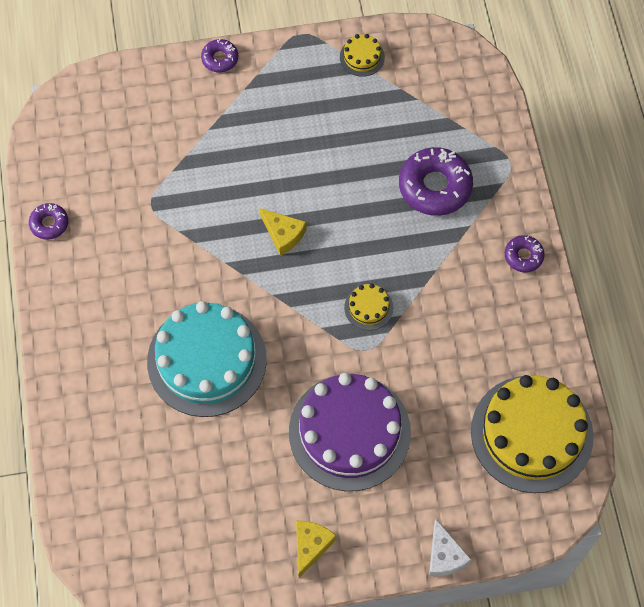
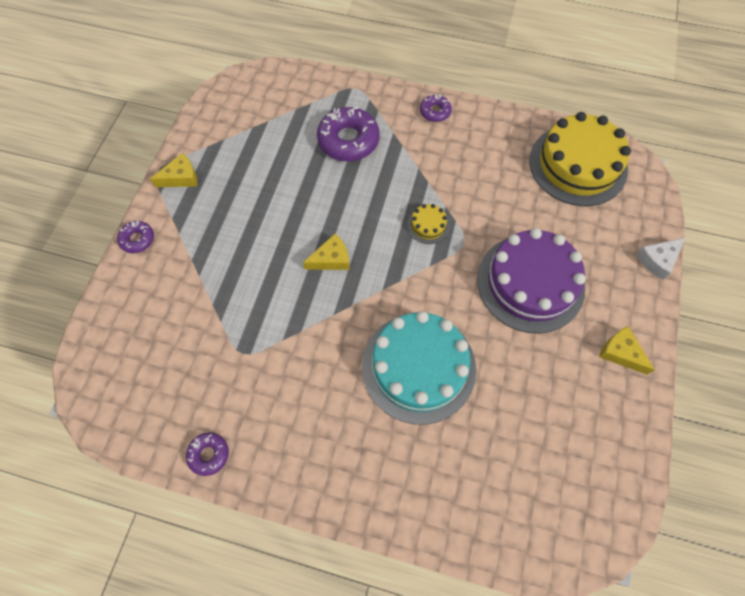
camera: 65 degrees left, 0 degrees up
yellow cake [340,34,385,77] -> none
white cheese [429,519,472,576] -> white cheese turned 135 degrees clockwise [636,238,685,280]
none -> yellow cheese [150,153,197,187]

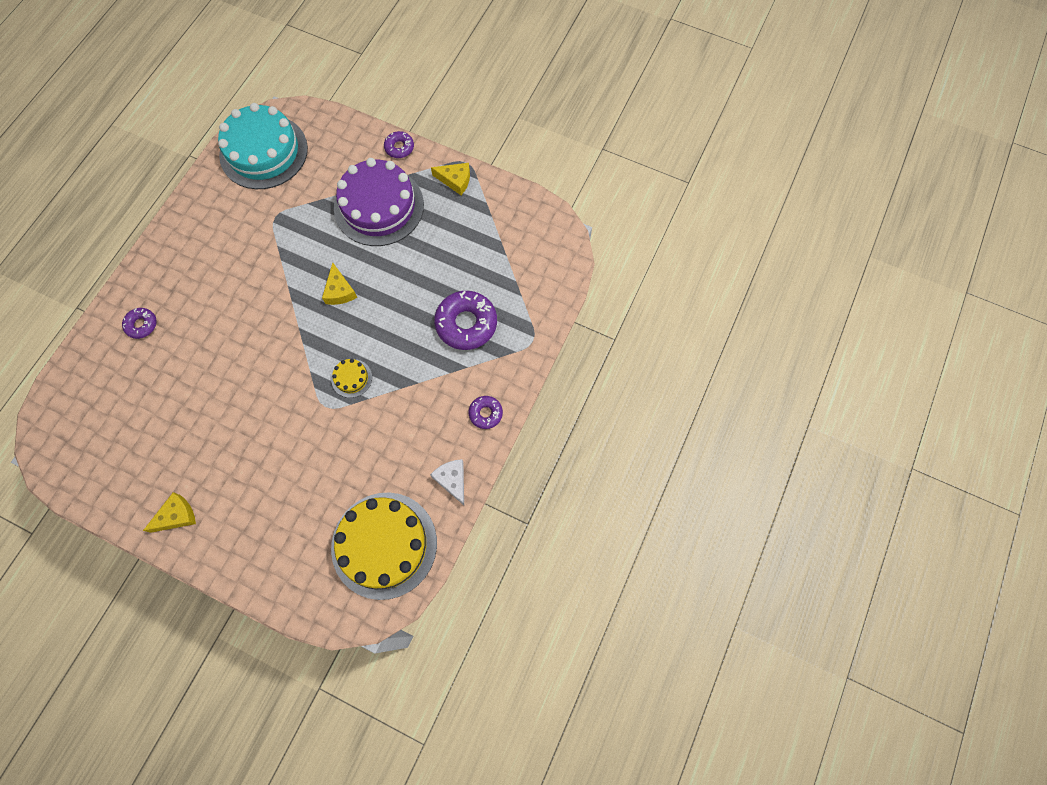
camera: 100 degrees right, 5 degrees up
yellow cheese [150,153,197,187] -> yellow cheese turned 60 degrees counterclockwise [431,163,470,195]
purple donut [186,432,229,476] -> purple donut moved to [122,308,157,339]
turquoise cake [362,311,476,425] -> turquoise cake moved to [218,103,308,189]
purple cake [477,228,586,333] -> purple cake moved to [334,158,424,246]
white cheese [636,238,685,280] -> white cheese moved to [430,459,464,505]

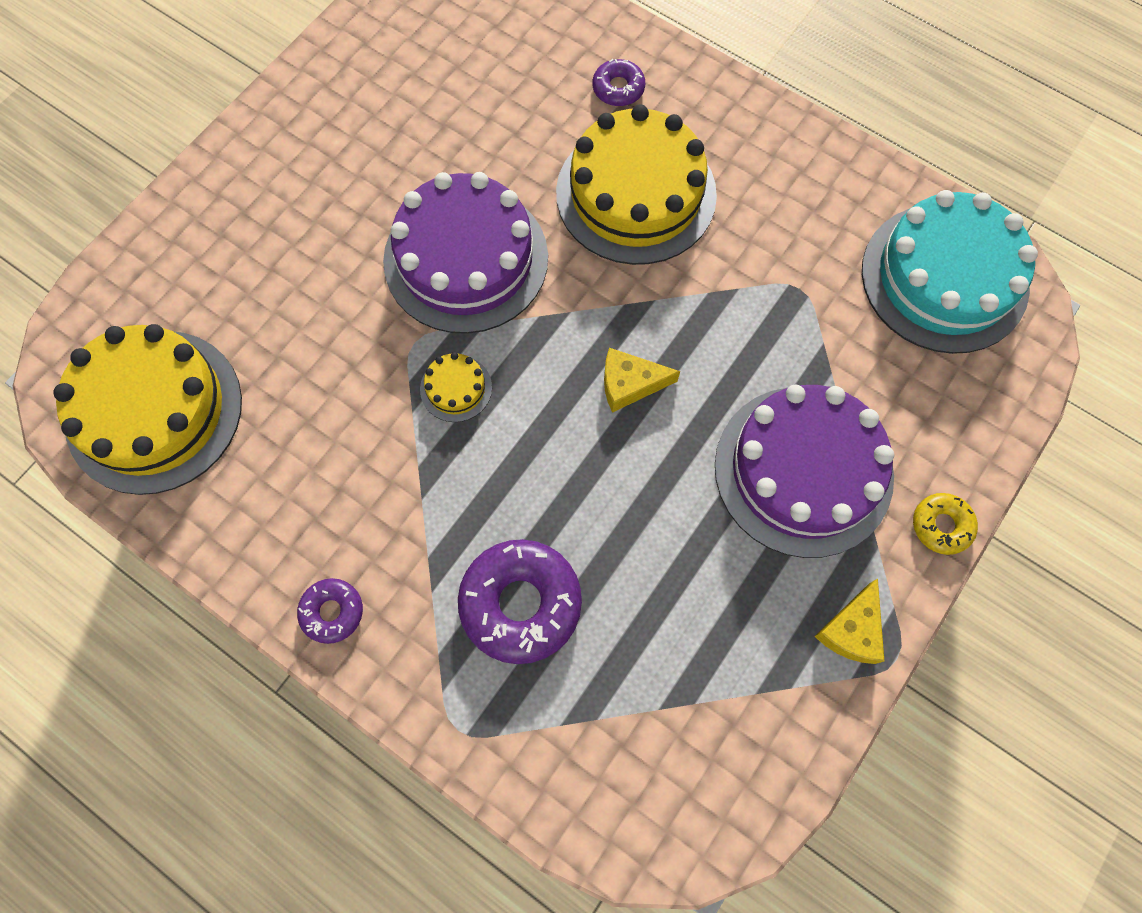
camera: 100 degrees right, 0 degrees up
yellow cheese [143,492,196,533] -> none
purple donut [384,131,414,158] -> yellow donut [913,493,978,555]
white cheese [430,459,464,505] -> none
none -> purple cake [383,172,548,334]
none -> yellow cake [556,104,717,265]

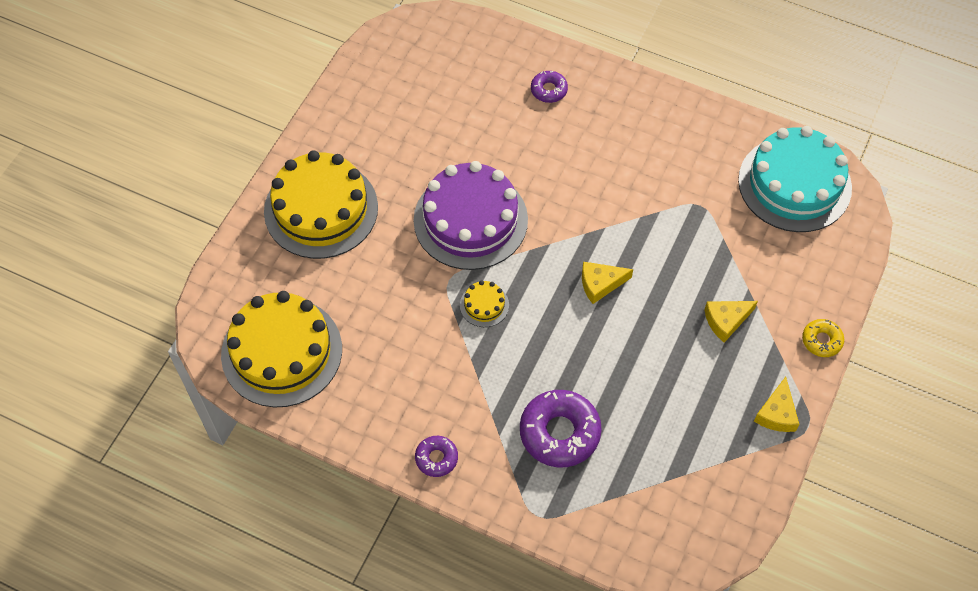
camera: 10 degrees left, 10 degrees down
yellow cake [556,104,717,265] -> yellow cake moved to [264,150,378,259]
purple cake [715,384,894,558] -> yellow cheese [704,301,758,343]

